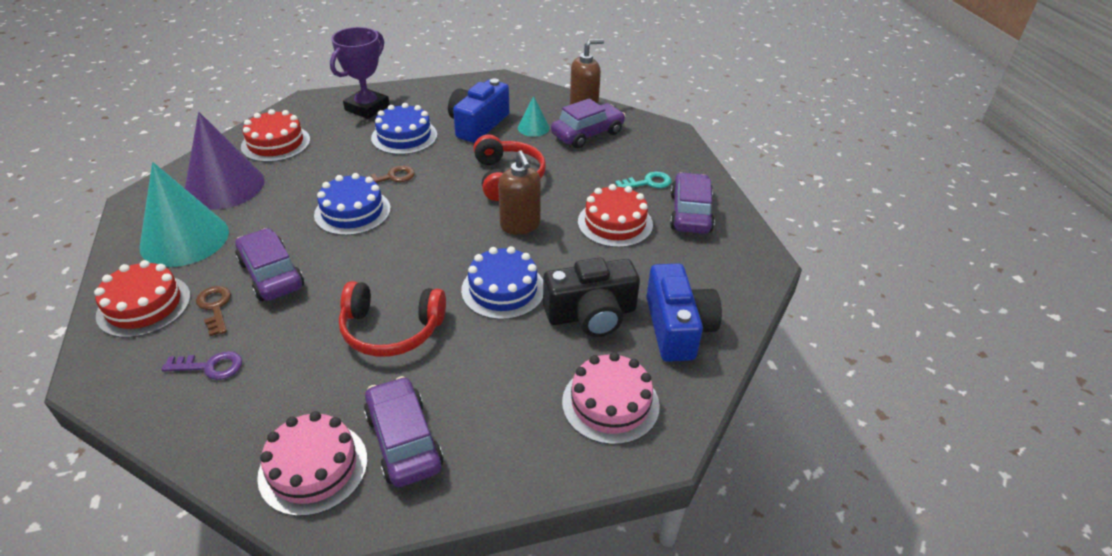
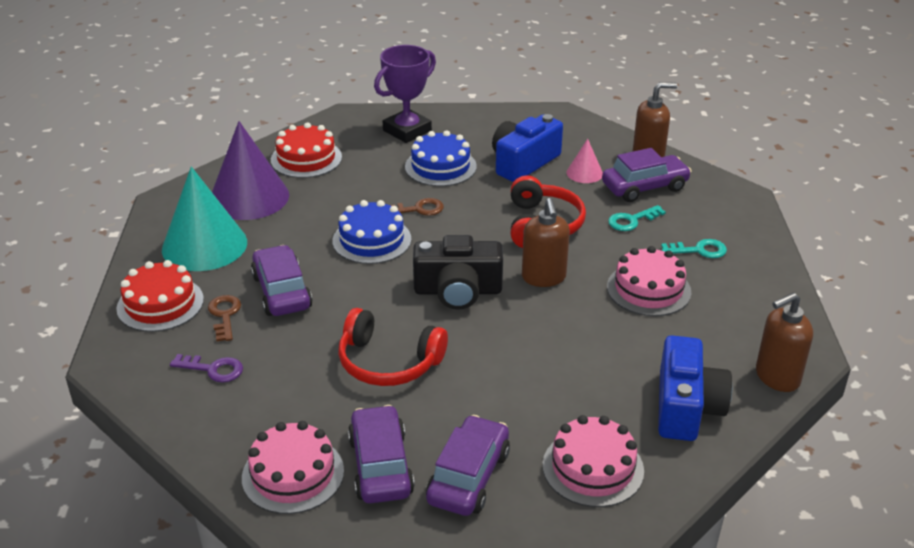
camera: 15 degrees right, 5 degrees down
blue cake [461,246,543,320] -> none
turquoise cone [518,96,550,137] -> pink cone [567,139,603,183]
black camera [543,257,640,337] -> black camera moved to [413,235,503,310]
red cake [578,184,653,248] -> pink cake [607,246,692,316]
purple car [670,172,715,234] -> purple car moved to [426,415,510,516]
none -> turquoise key [608,205,666,231]
none -> brown soap dispenser [756,292,813,392]

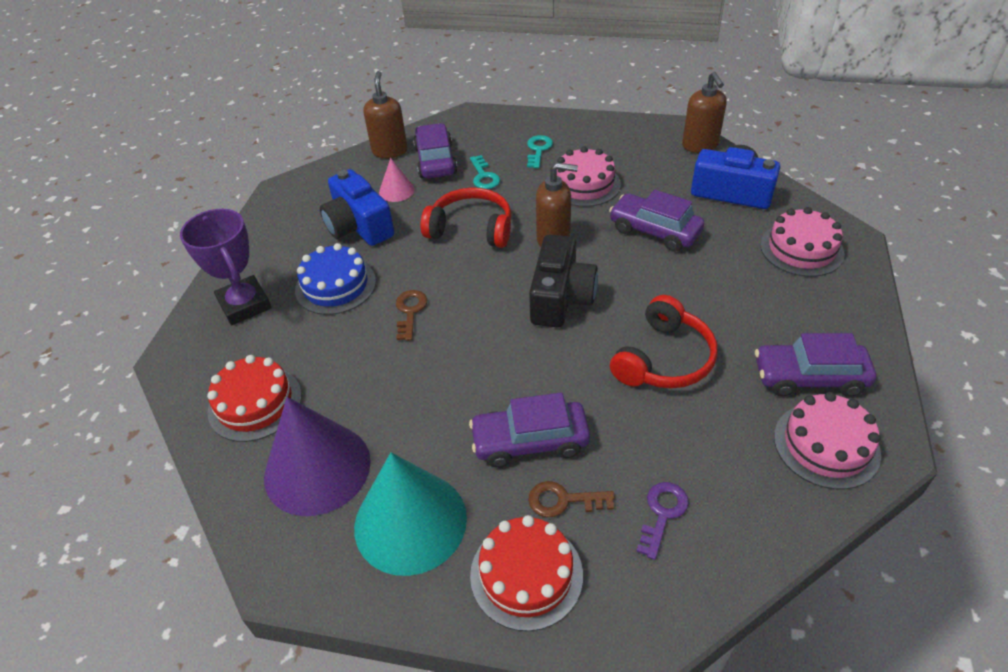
camera: 75 degrees left, 10 degrees up
blue cake [332,200,411,264] -> none
purple car [426,415,510,516] -> purple car moved to [609,190,704,252]

